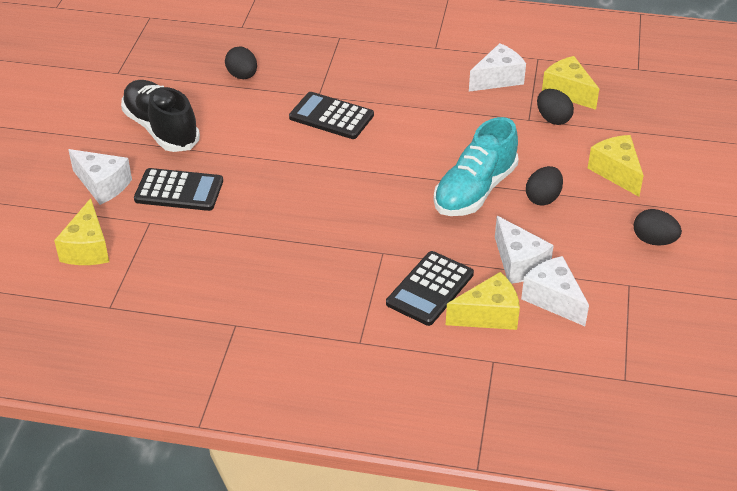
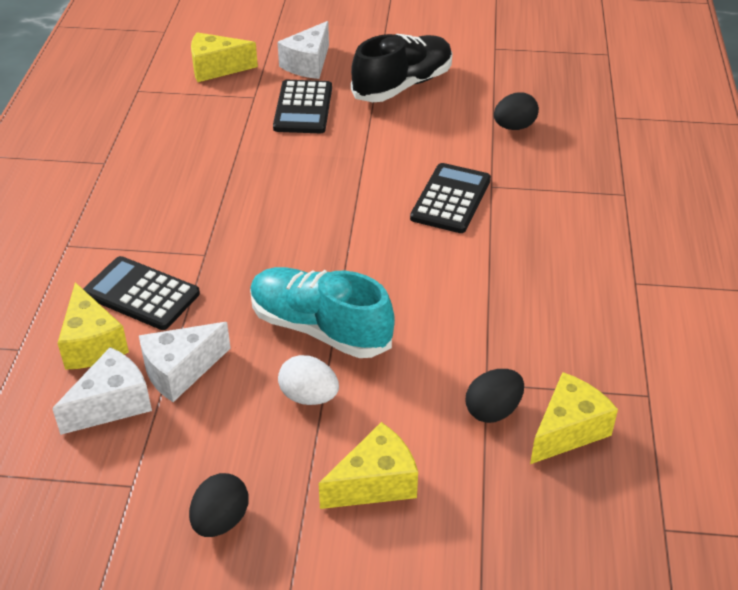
camera: 85 degrees right, 0 degrees up
white cheese [469,43,526,92] -> none
black egg [526,166,563,206] -> white egg [278,355,339,405]

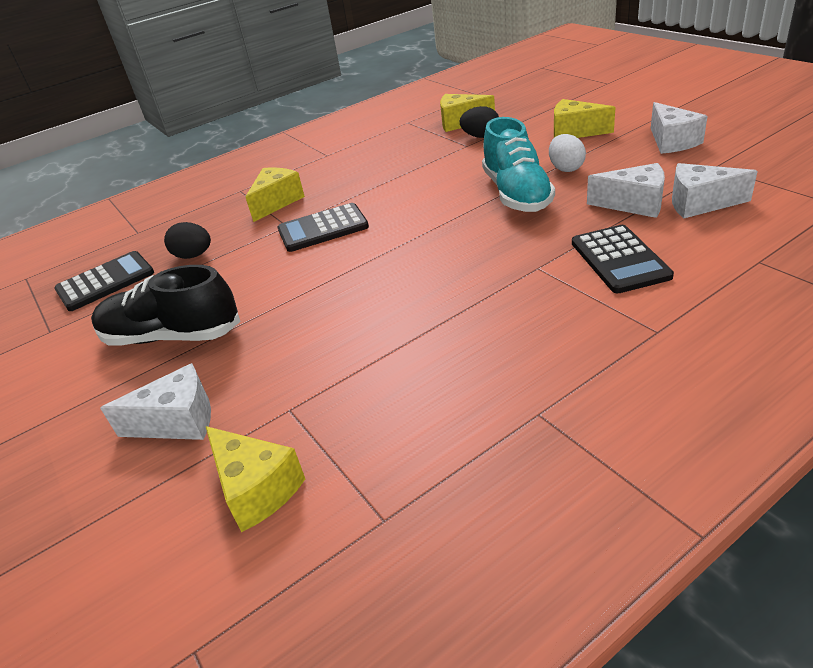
camera: 125 degrees left, 5 degrees down
yellow cheese [58,282,129,370] -> yellow cheese moved to [246,168,305,222]
black egg [189,473,249,537] -> white cheese [651,102,708,154]
black calculator [273,80,332,133] -> black calculator moved to [54,251,154,311]

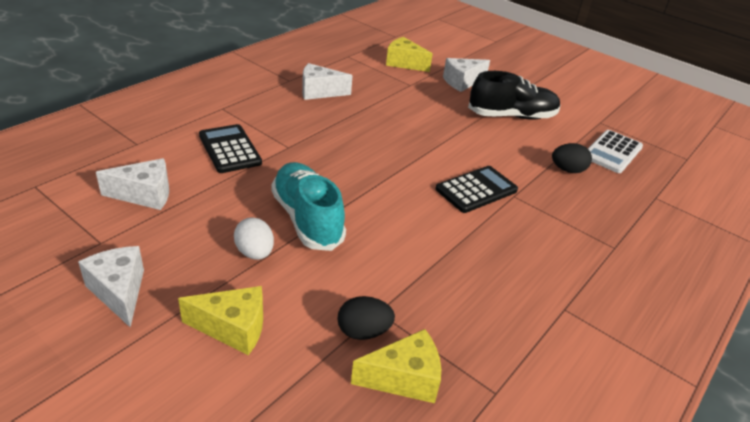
camera: 155 degrees right, 0 degrees up
black calculator [54,251,154,311] -> white calculator [588,130,643,173]
yellow cheese [246,168,305,222] -> none
white cheese [587,163,665,218] -> white cheese moved to [302,63,353,100]

